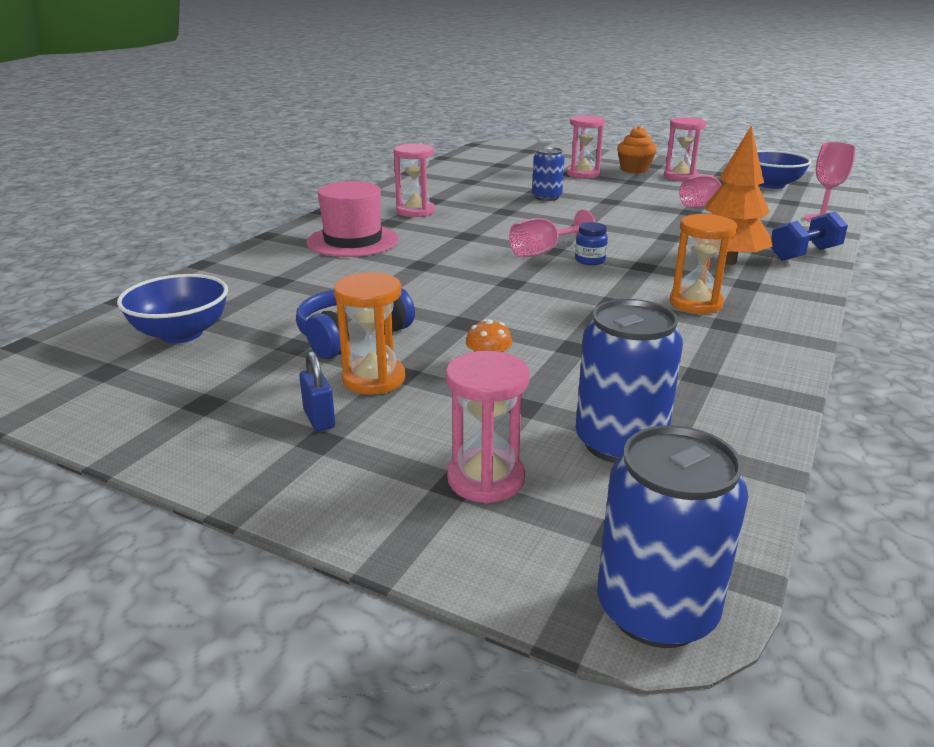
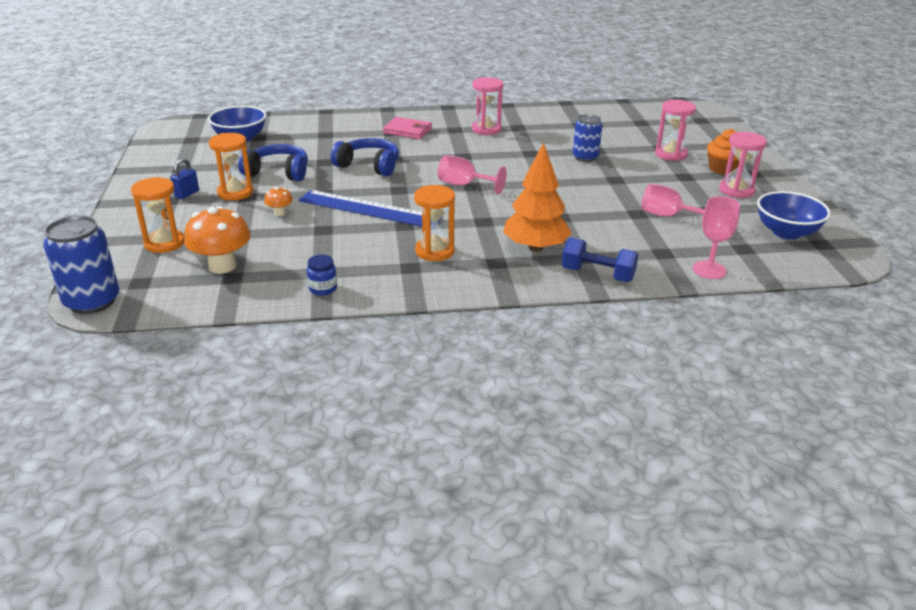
camera: 55 degrees right, 5 degrees up
pink hat [307,181,399,257] -> pink wallet [383,117,432,139]
pink hourglass [446,351,530,503] -> orange hourglass [131,177,185,253]
blue jar [575,222,608,265] -> blue jar moved to [307,254,337,296]
blue can [575,299,683,463] -> orange mushroom [184,206,251,273]
none -> blue ruler [298,190,442,227]
none -> blue headphones [331,138,399,176]

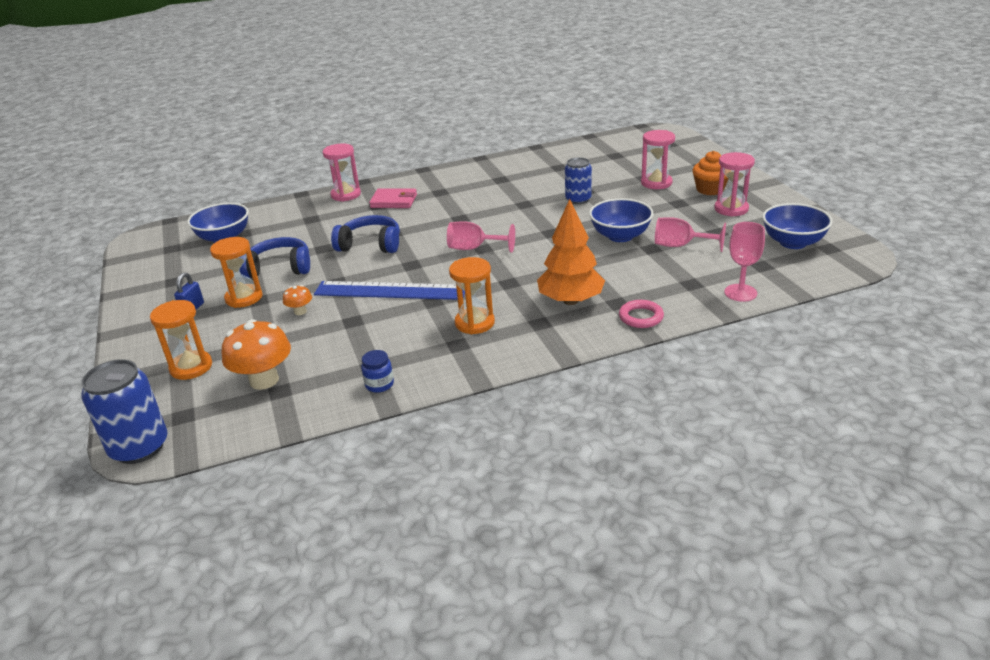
camera: 10 degrees left, 0 degrees up
pink hourglass [472,77,503,135] -> pink hourglass moved to [323,144,361,202]
blue dumbbell [562,237,638,282] -> pink ring [619,300,664,328]
none -> blue bowl [589,198,654,242]

